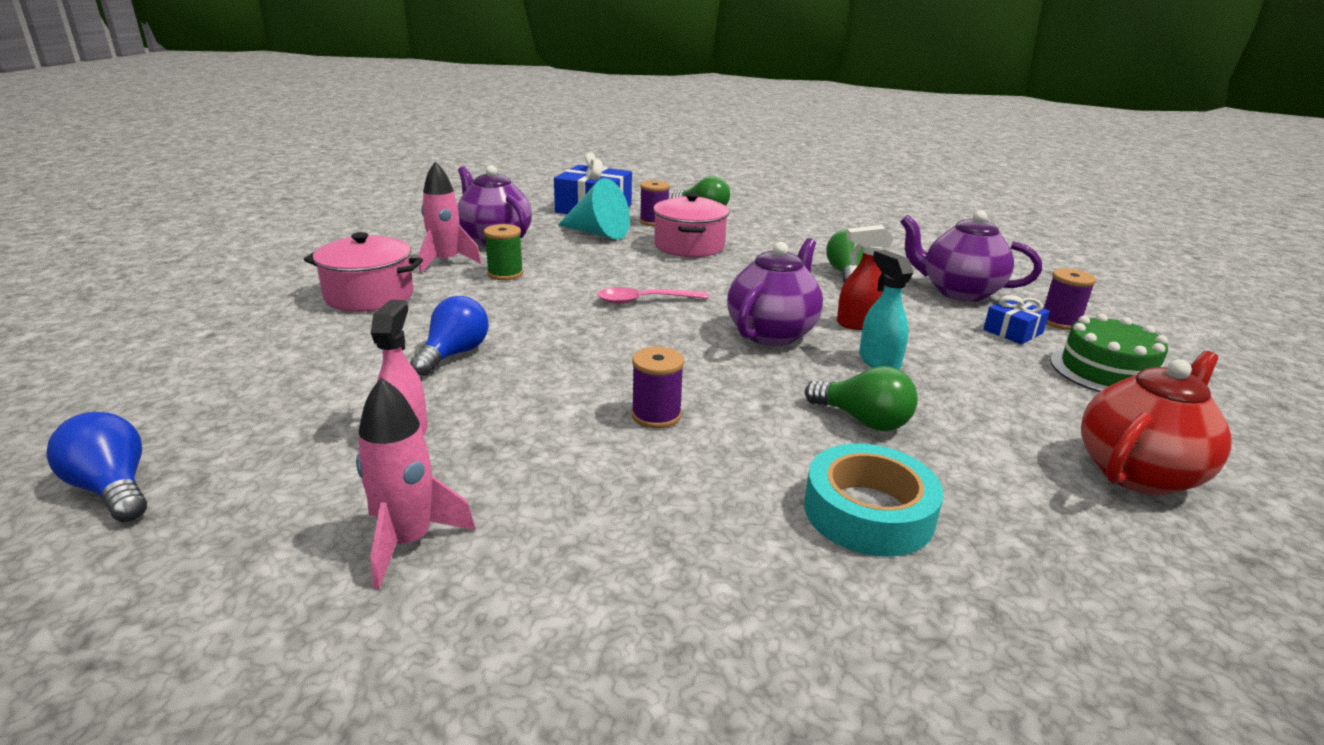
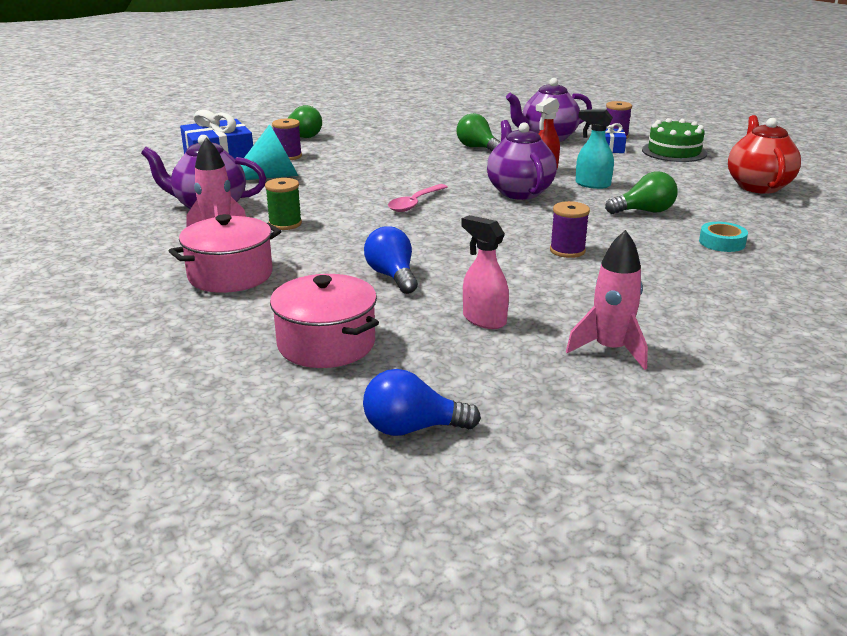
camera: 45 degrees left, 0 degrees up
pink pot [653,193,729,257] -> pink pot moved to [270,274,379,368]
turquoise tape [804,444,944,556] -> turquoise tape [699,222,748,252], size x0.60

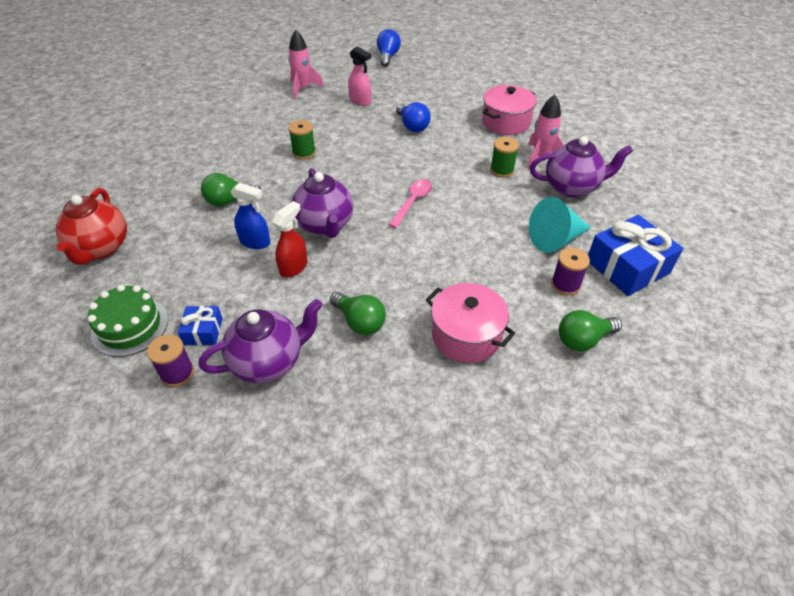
camera: 175 degrees right, 20 degrees up
pink pot [270,274,379,368] -> pink pot moved to [426,283,515,363]
blue light bulb [363,369,481,436] -> blue light bulb turned 75 degrees counterclockwise [377,29,401,67]
purple spool [550,201,590,258] -> green spool [288,120,316,160]
turquoise spray bottle [576,109,614,189] -> blue spray bottle [230,183,270,249]
turquoise tape [699,222,748,252] -> none

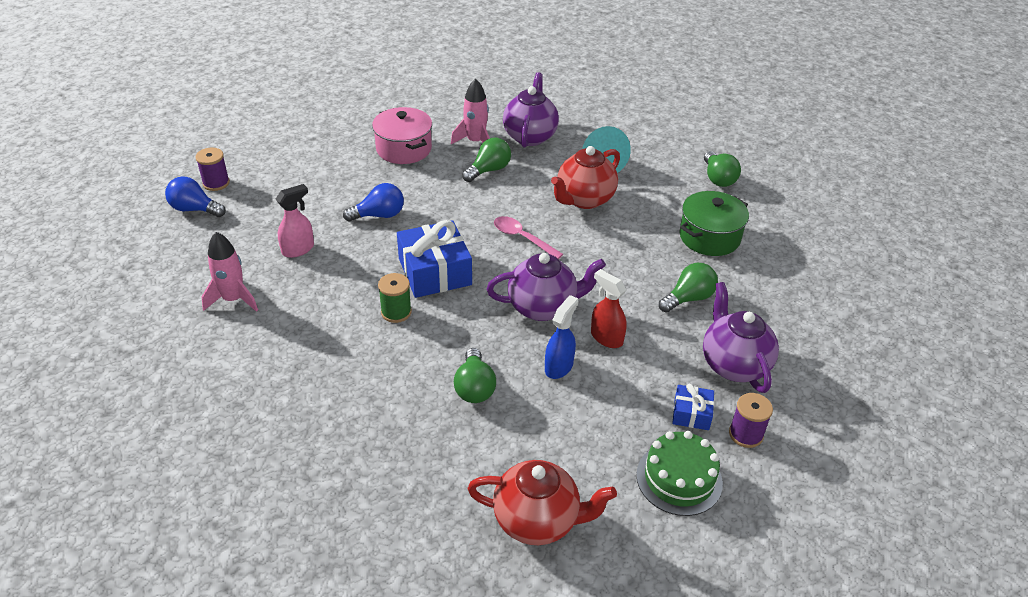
camera: 80 degrees left, 5 degrees down
pink pot [426,283,515,363] -> green pot [680,191,749,256]
green spool [490,137,519,178] -> green light bulb [462,138,511,182]
purple spool [551,248,590,295] -> purple spool moved to [195,147,230,191]
blue gift [588,215,683,296] -> blue gift moved to [397,220,472,298]
none -> red teapot [551,146,620,209]

